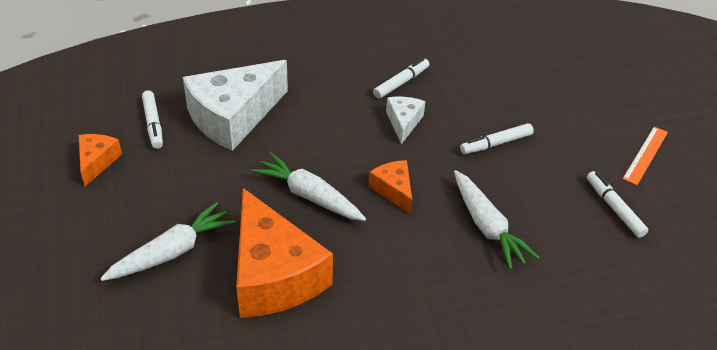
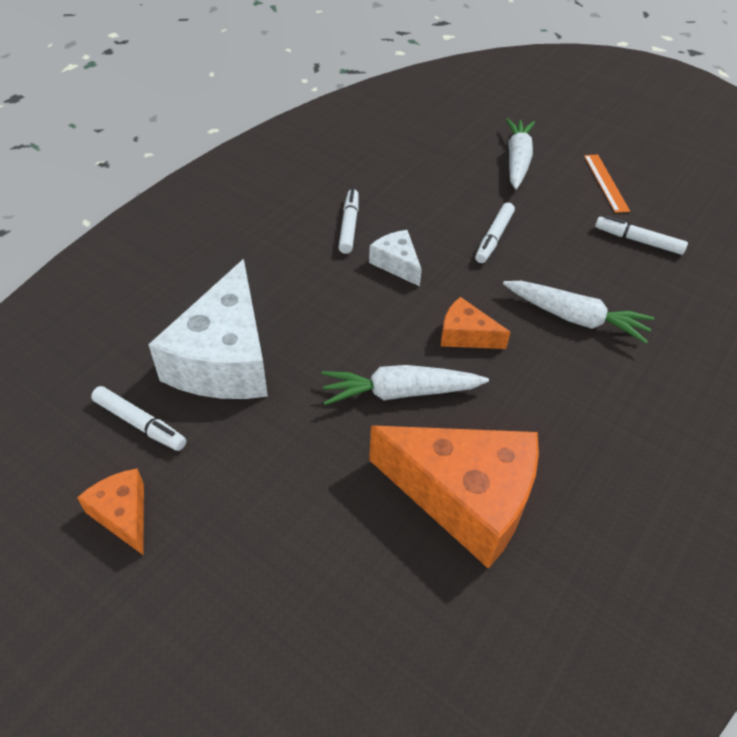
camera: 40 degrees left, 5 degrees up
white carrot [100,202,236,281] -> white carrot moved to [506,118,535,189]

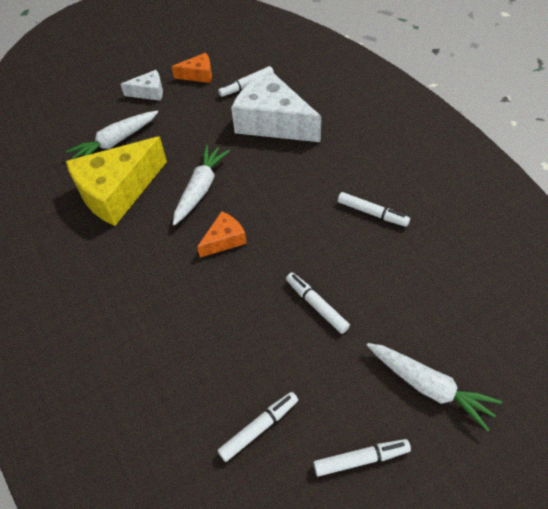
camera: 120 degrees right, 5 degrees up
white cheese [369,230,422,286] -> white cheese moved to [121,70,163,101]
orange cheese [369,426,539,569] -> yellow cheese [66,136,167,226]
white carrot [503,281,654,344] -> white carrot moved to [66,111,158,159]
orange ruler [584,155,630,213] -> white marker [313,439,411,477]

